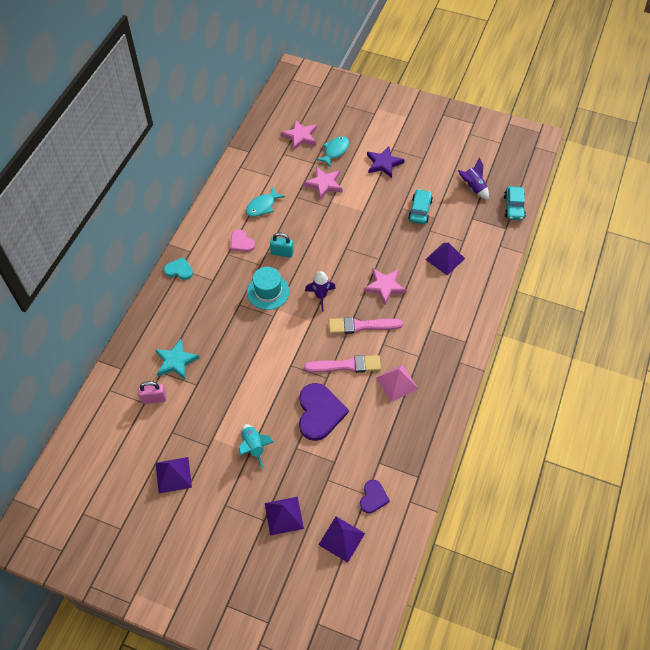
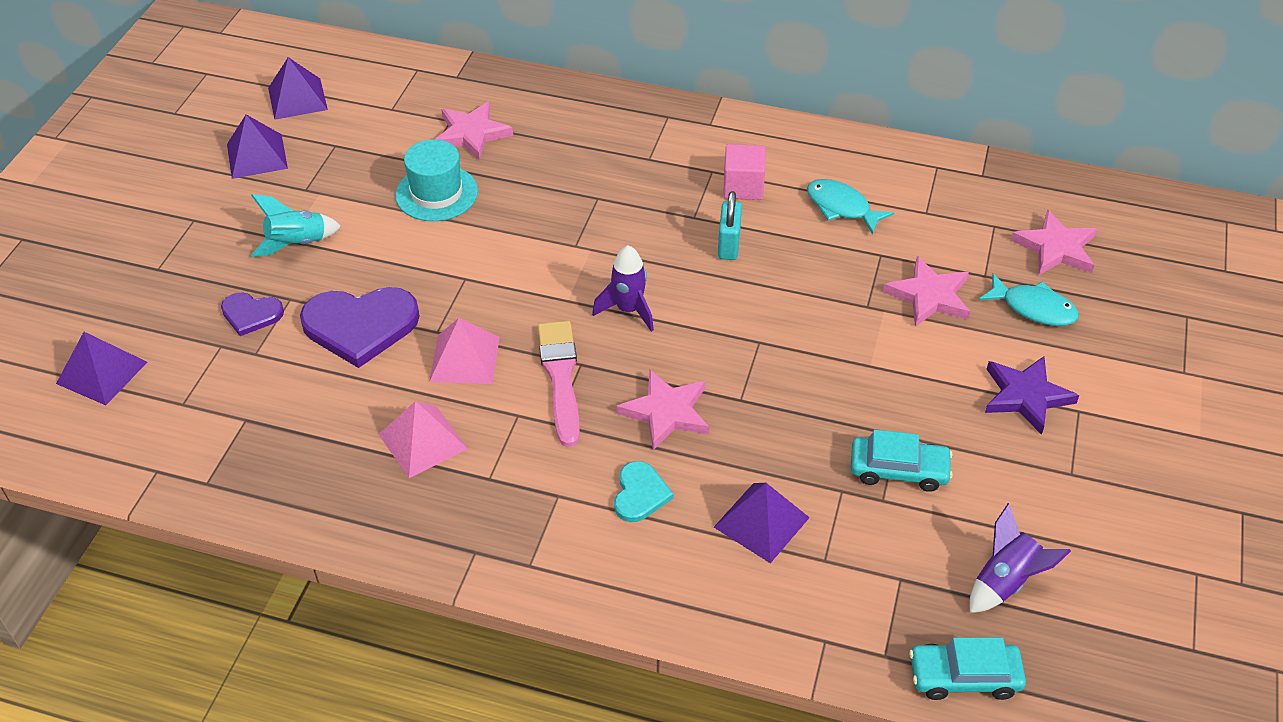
camera: 85 degrees right, 10 degrees down
pink padlock [138,381,166,404] -> none
turquoise star [155,339,200,379] -> pink star [436,101,513,161]
turquoise heart [164,257,193,280] -> turquoise heart moved to [614,461,674,522]
pink heart [231,230,255,252] -> pink cube [723,144,765,200]
turquoise hat [247,267,290,310] -> turquoise hat moved to [395,139,478,221]
purple pyramid [265,497,304,536] -> purple pyramid moved to [268,57,328,120]
pink brush [304,355,381,373] -> pink pyramid [429,318,500,384]
purple heart [360,480,390,513] -> purple heart moved to [221,293,284,336]

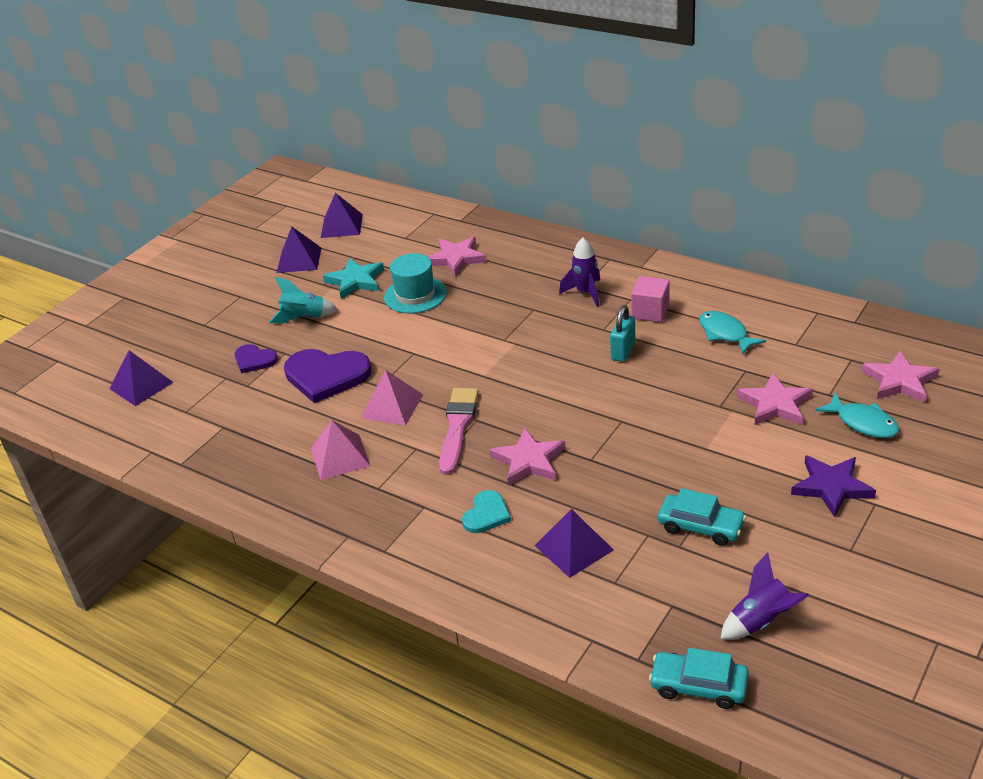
camera: 20 degrees right, 10 degrees down
purple rocket [592,245,654,332] -> purple rocket moved to [559,238,600,307]
none -> turquoise star [323,258,384,299]

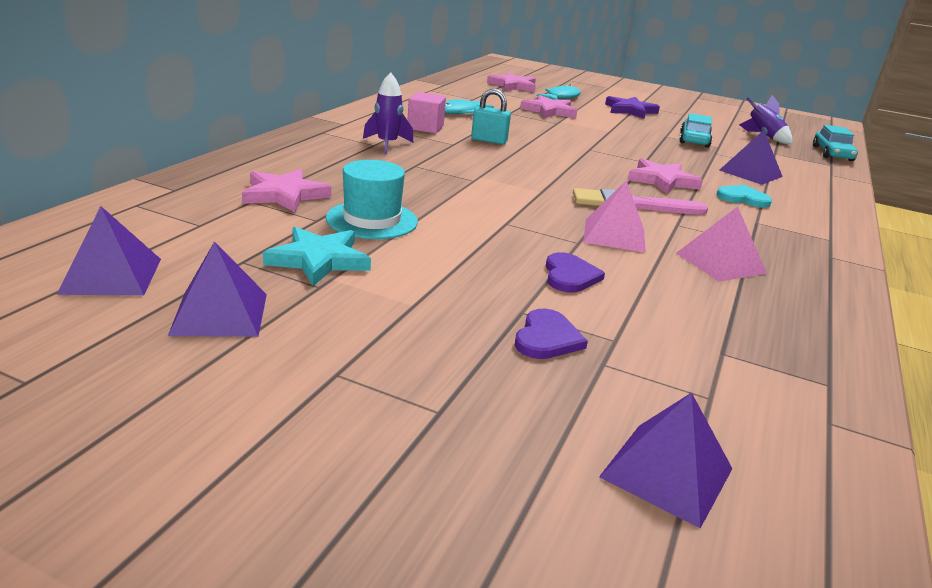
camera: 105 degrees left, 10 degrees down
turquoise rocket [269,277,338,324] -> none
purple heart [284,349,372,403] -> purple heart [546,252,605,292], size x0.54

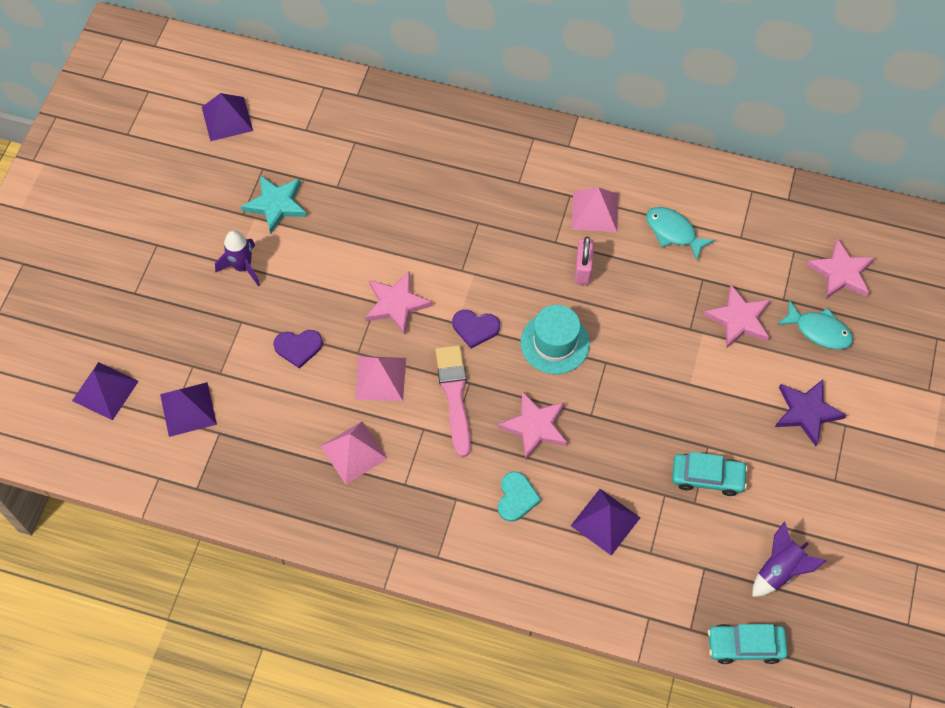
camera: 85 degrees right, 35 degrees up
purple pyramid [168,241,267,337] -> purple pyramid moved to [160,382,217,437]
pink star [242,169,331,213] -> pink star moved to [365,271,432,335]
turquoise hat [326,160,418,239] -> turquoise hat moved to [521,305,590,374]
purple rocket [363,72,413,154] -> purple rocket moved to [215,230,260,287]
pink cube [407,92,446,134] -> pink pyramid [572,187,618,232]
turquoise padlock [471,89,511,144] -> pink padlock [574,236,594,285]
purple heart [515,309,588,359] -> purple heart moved to [452,310,500,348]

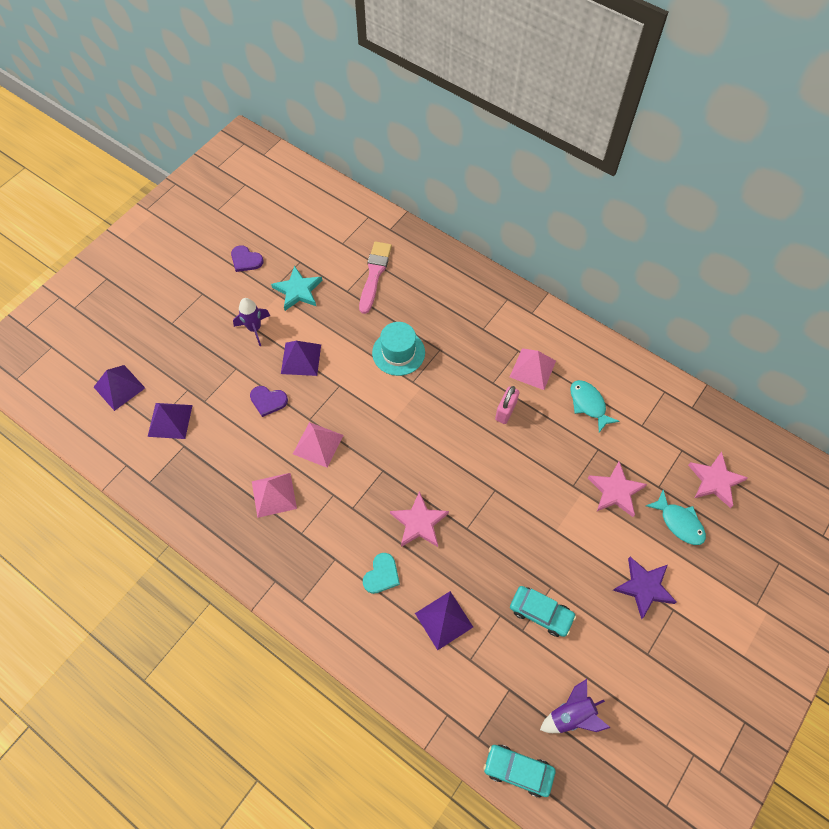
camera: 20 degrees right, 0 degrees up
purple pyramid [202,93,253,141] -> purple pyramid moved to [281,341,321,376]
pink star [365,271,432,335] -> none
pink brush [436,345,471,457] -> pink brush moved to [359,241,392,314]
purple heart [452,310,500,348] -> purple heart moved to [231,245,264,272]
turquoise hat [521,305,590,374] -> turquoise hat moved to [372,322,425,376]

